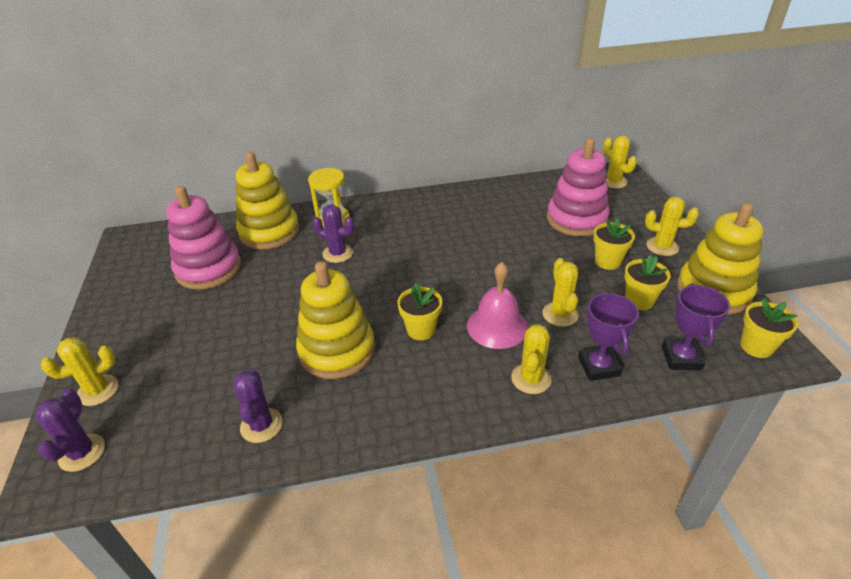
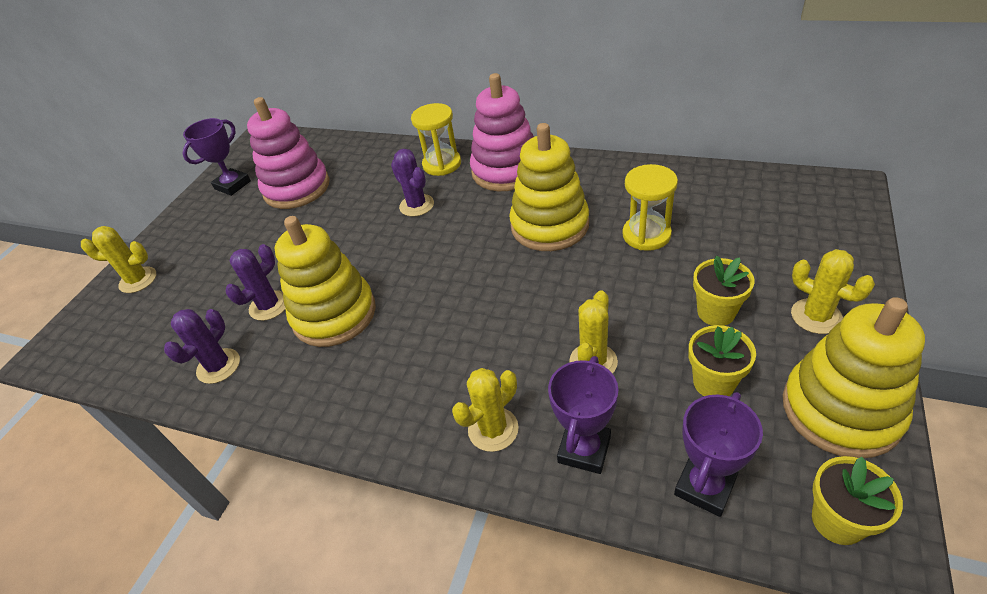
camera: 35 degrees right, 5 degrees up
purple cactus [35,389,105,472] -> purple cactus moved to [226,244,286,321]
yellow stacking toy [236,152,299,250] -> yellow stacking toy moved to [509,123,589,251]
yellow flower pot [397,284,442,340] -> none
pink bell [467,262,528,349] -> none
pink stacking toy [547,138,610,236] -> pink stacking toy moved to [470,73,534,191]
yellow cactus [603,136,637,188] -> none
none -> purple trophy [182,118,251,196]
none -> yellow hourglass [622,164,678,251]

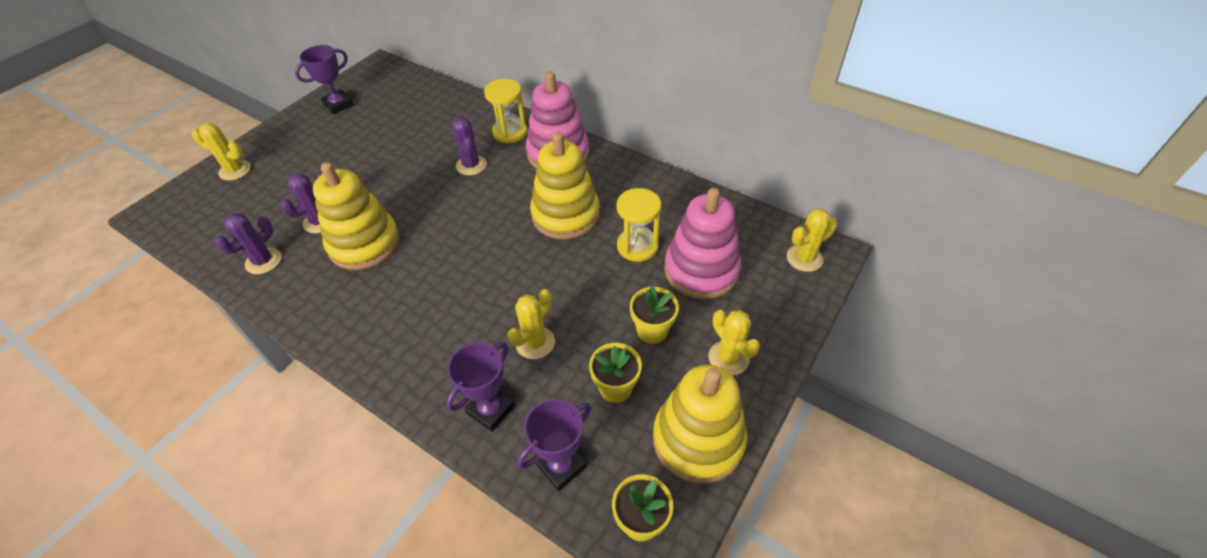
camera: 10 degrees right, 5 degrees up
pink stacking toy [247,97,330,209] -> pink stacking toy moved to [664,188,741,299]
yellow cactus [452,368,519,452] -> yellow cactus moved to [787,209,837,272]

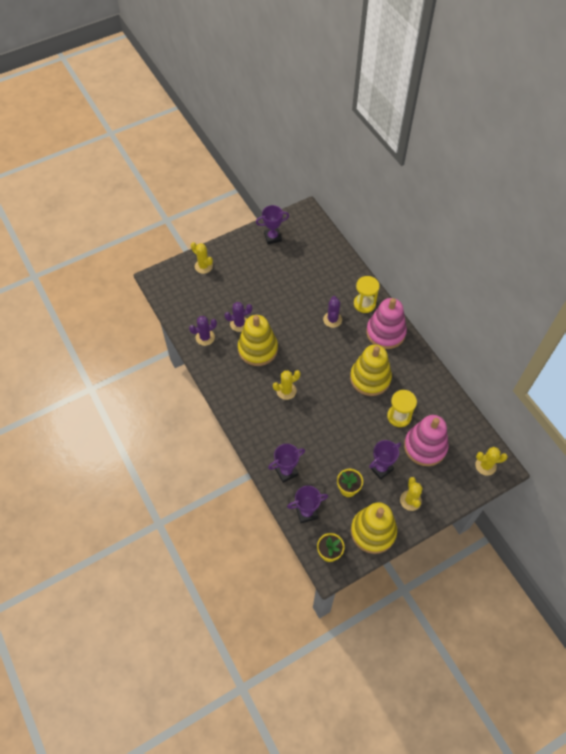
camera: 25 degrees right, 10 degrees up
yellow cactus [507,289,555,359] -> yellow cactus moved to [273,370,300,400]
yellow flower pot [630,286,679,344] -> purple trophy [369,440,401,480]

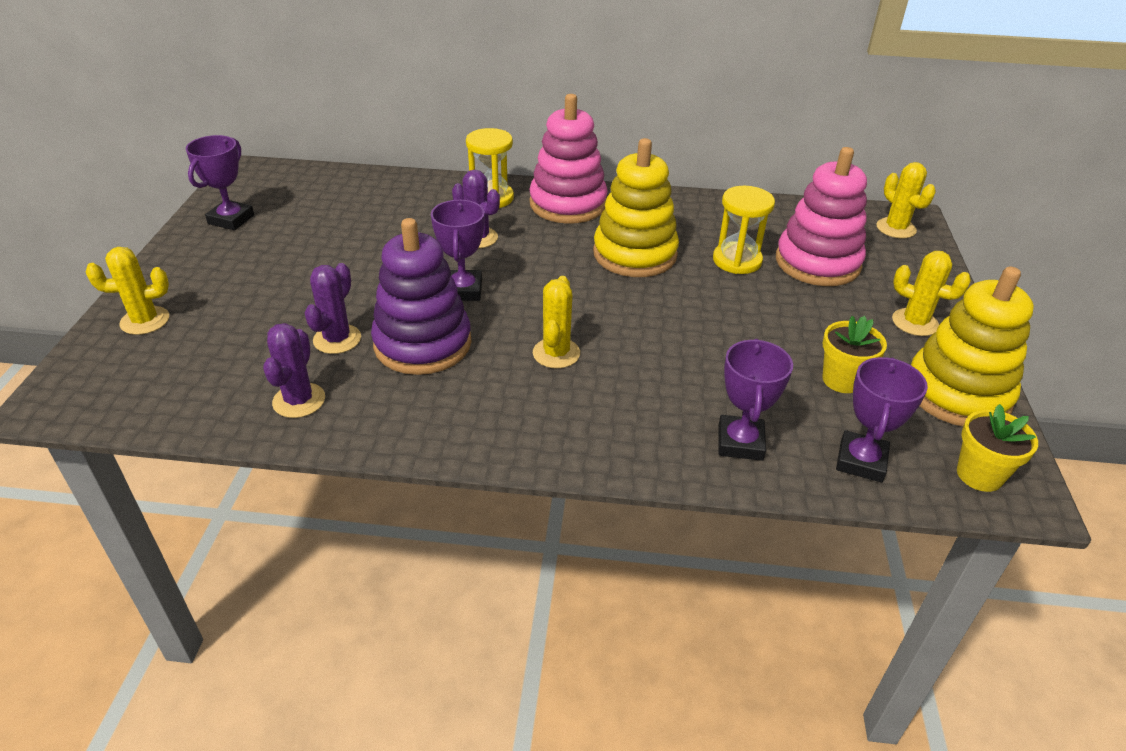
camera: 55 degrees left, 20 degrees down
yellow stacking toy [238,315,278,366] -> purple stacking toy [371,218,472,375]
purple trophy [369,440,401,480] -> purple trophy moved to [431,200,485,301]
yellow cactus [475,447,508,476] -> yellow cactus turned 60 degrees counterclockwise [877,162,936,238]

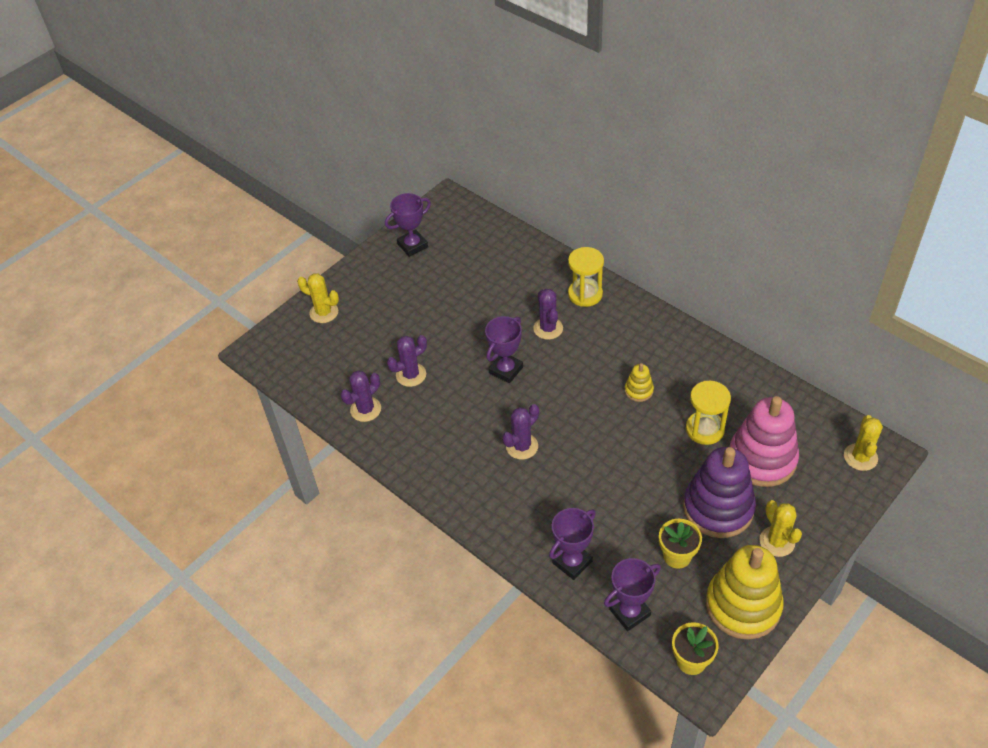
camera: 40 degrees right, 10 degrees up
purple stacking toy [371,218,472,375] -> purple stacking toy moved to [683,447,756,538]
pink stacking toy [529,94,608,224] -> none
yellow cactus [533,276,580,369] -> purple cactus [502,404,539,460]
yellow stacking toy [593,138,679,277] -> yellow stacking toy [625,363,654,402], size x0.45

